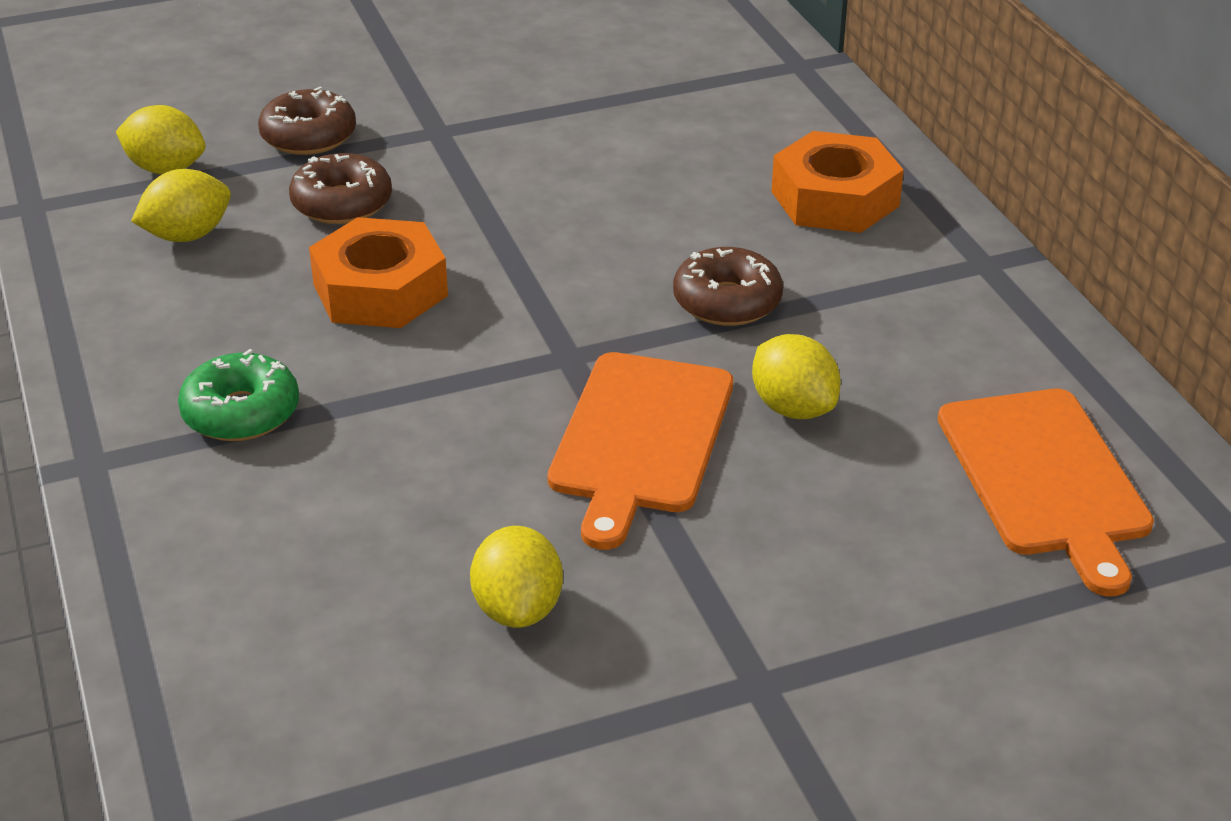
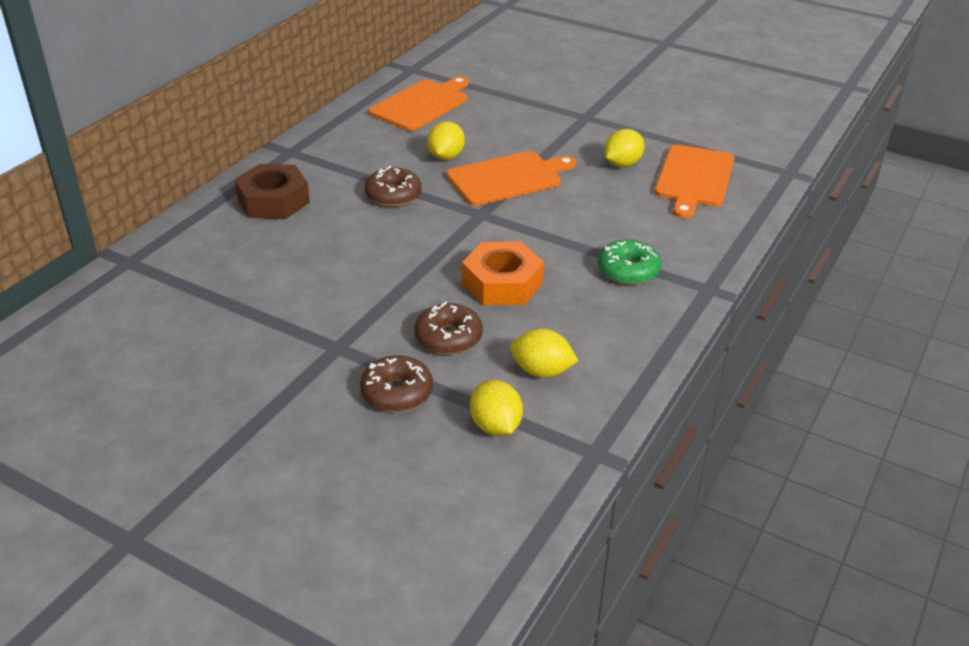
camera: 130 degrees left, 0 degrees up
orange nut [771,131,904,233] -> brown nut [234,164,310,219]
none -> orange cutting board [654,145,734,219]

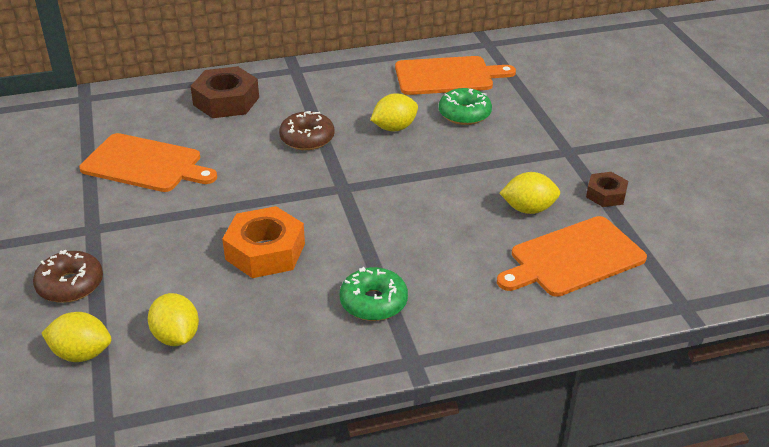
camera: 45 degrees right, 0 degrees up
brown donut [414,301,483,354] -> none
orange cutting board [447,151,576,206] -> orange cutting board moved to [79,133,217,192]
yellow lemon [470,380,523,436] -> yellow lemon turned 75 degrees clockwise [41,312,111,362]
none -> green donut [439,88,492,125]
none -> brown nut [586,172,628,207]

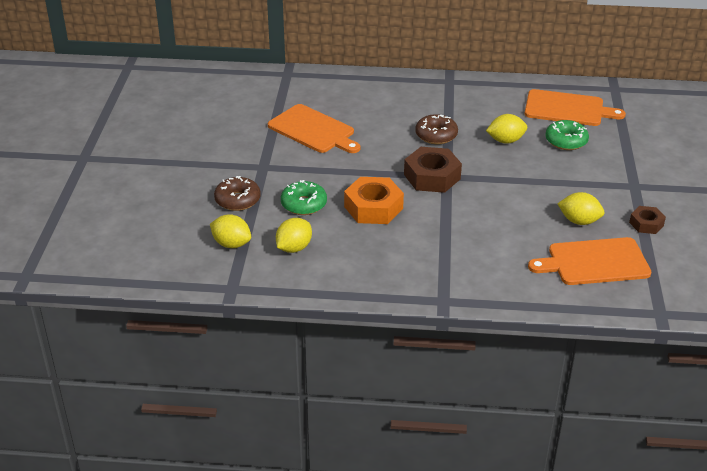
camera: 20 degrees right, 0 degrees up
yellow lemon [148,293,199,346] -> yellow lemon turned 45 degrees clockwise [276,218,312,253]
brown nut [190,66,259,118] -> brown nut moved to [404,147,462,193]
green donut [340,267,408,321] -> green donut moved to [281,180,327,215]

